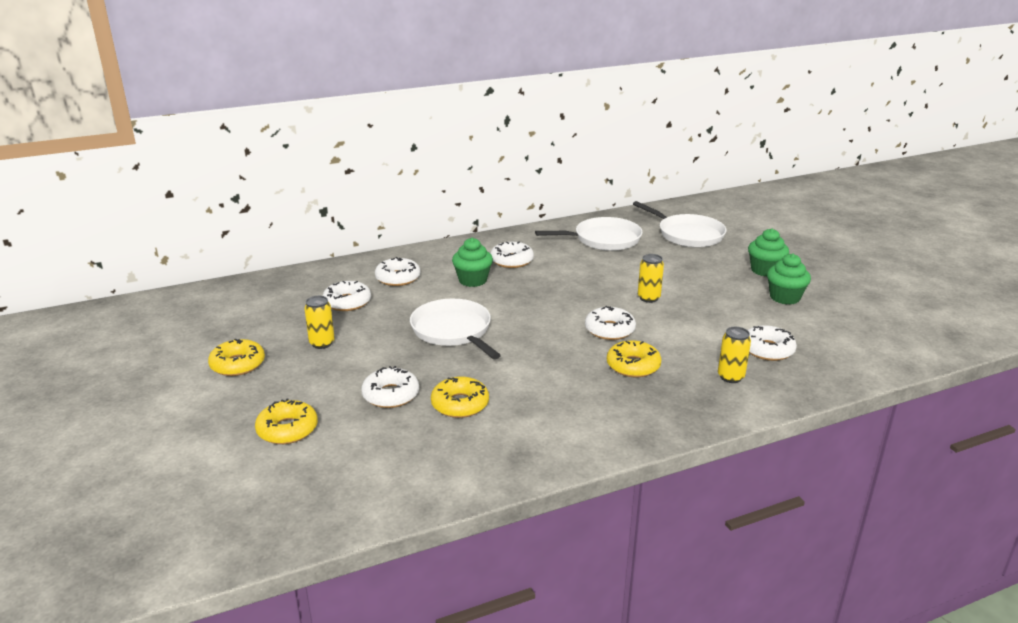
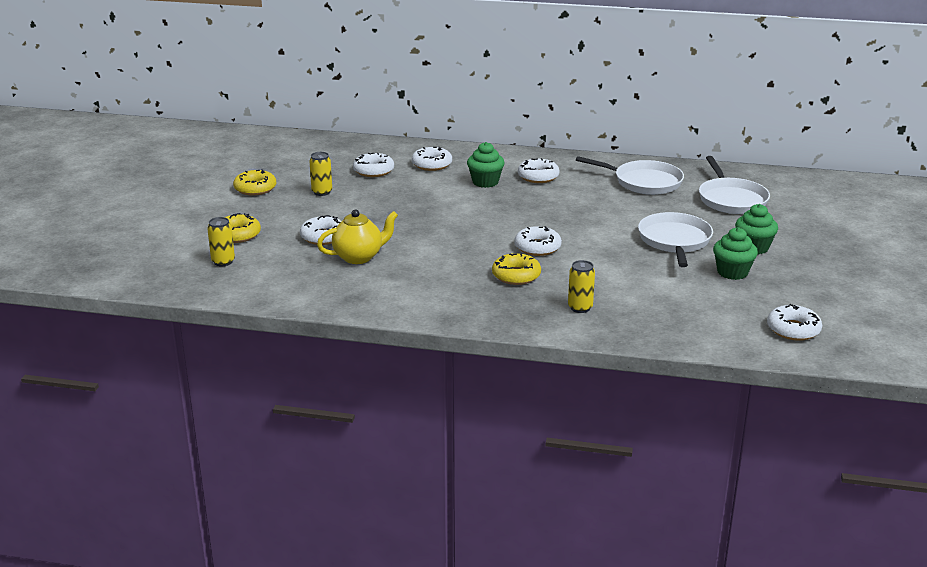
camera: 35 degrees right, 0 degrees up
white pan [410,299,501,359] -> white pan moved to [638,212,713,267]
yellow donut [431,377,489,418] -> yellow teapot [317,209,398,264]
yellow can [638,254,664,303] -> yellow can moved to [207,217,235,266]
white donut [748,325,797,361] -> white donut moved to [767,304,822,341]

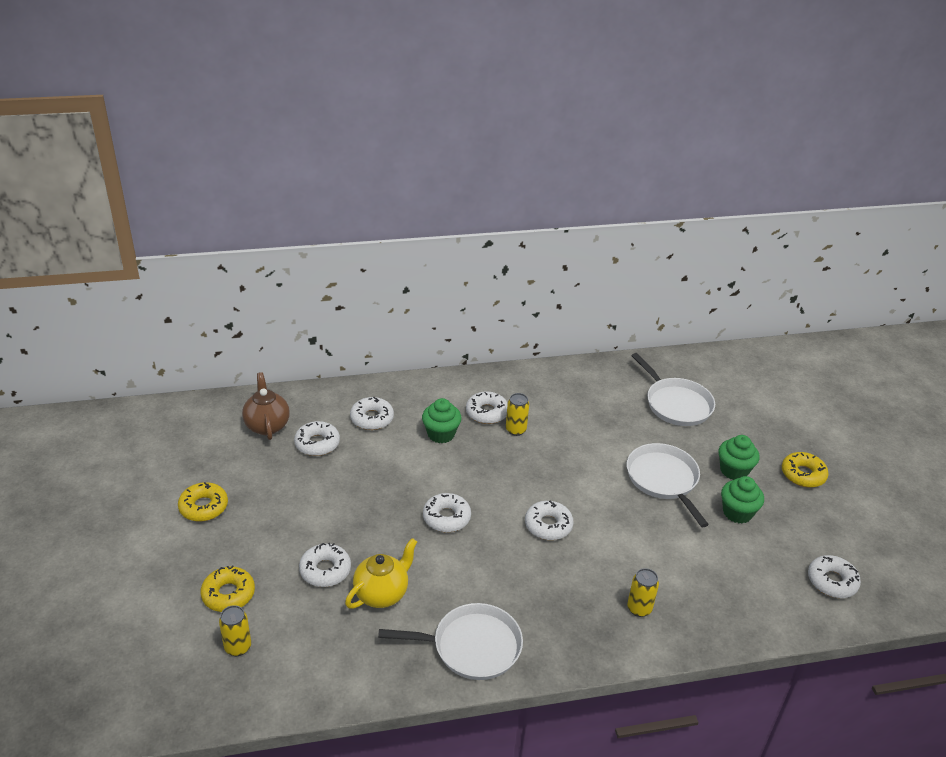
camera: 25 degrees left, 10 degrees up
yellow can [309,152,332,196] -> yellow can moved to [506,393,529,436]
yellow donut [492,253,541,285] -> yellow donut moved to [782,452,829,488]
white pan [576,156,684,195] -> white pan moved to [378,603,523,680]
none -> brown teapot [242,372,290,440]
none -> white donut [423,493,471,532]

